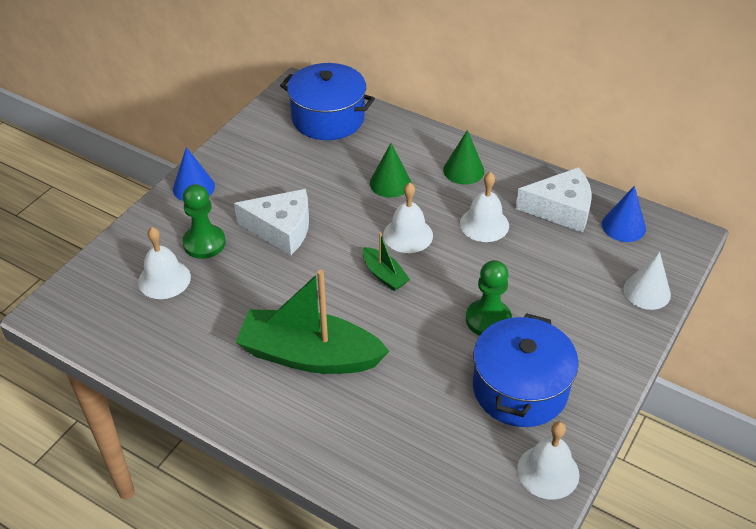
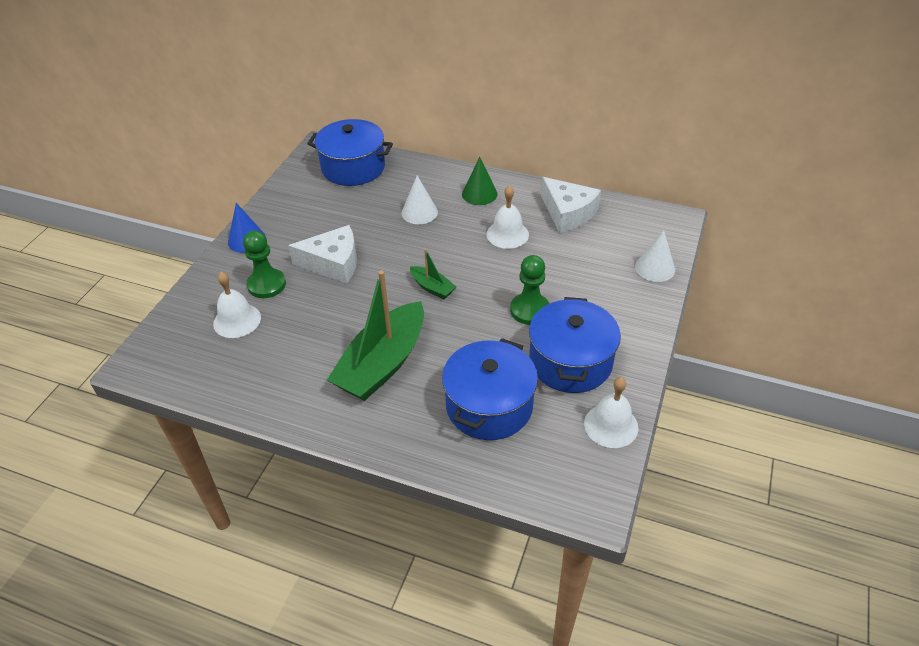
camera: 10 degrees left, 0 degrees up
green boat [235,270,389,374] -> green boat turned 60 degrees counterclockwise [327,270,424,401]
green cone [370,143,411,198] -> white cone [402,176,438,224]
white bell [383,183,433,253] -> none
white cheese [515,167,592,232] -> white cheese turned 60 degrees clockwise [541,177,601,233]
blue cone [602,186,646,242] -> none
none -> blue pot [442,338,538,440]

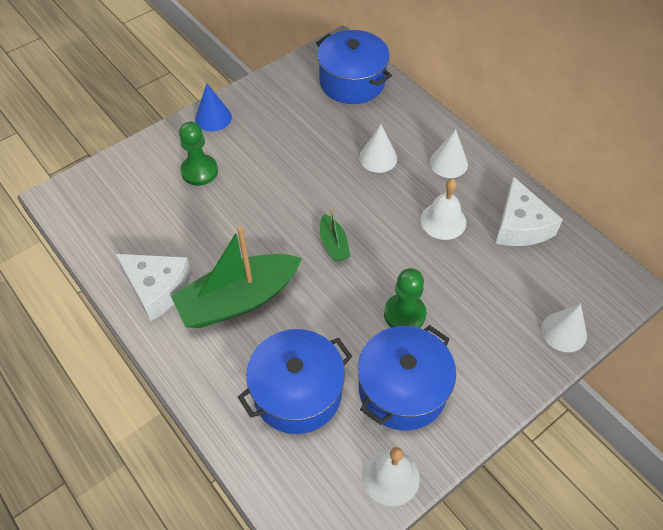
camera: 30 degrees right, 10 degrees up
white bell [213,272,261,338] -> none
white cheese [288,225,357,284] -> white cheese moved to [115,254,192,321]
green cone [462,157,497,205] -> white cone [430,129,468,178]

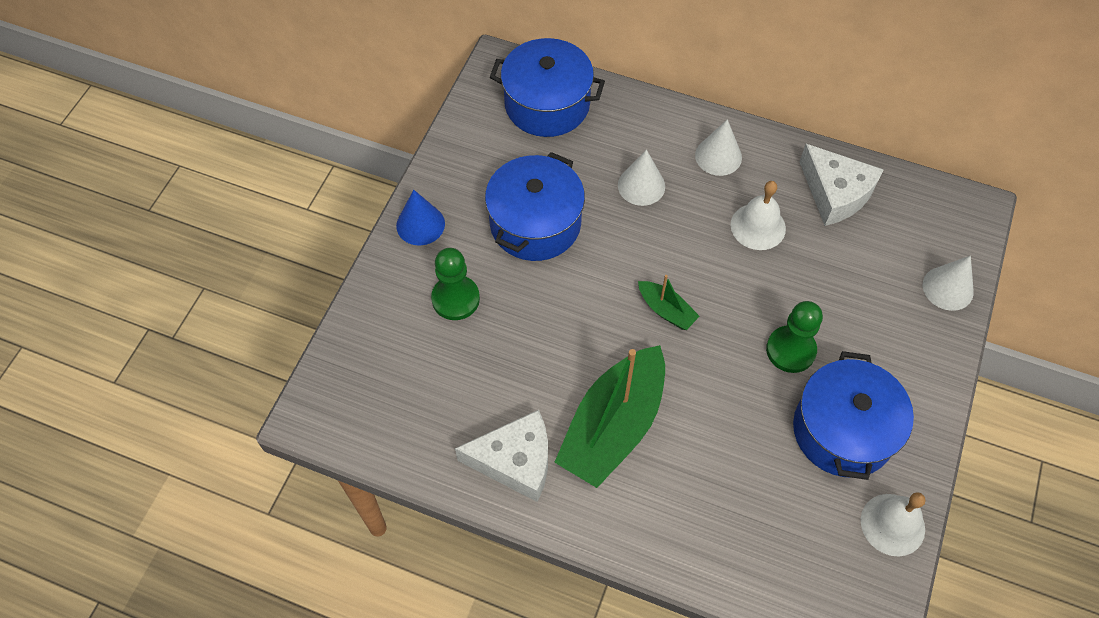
camera: 30 degrees left, 5 degrees up
blue pot [238,329,352,434] -> blue pot moved to [485,152,585,261]

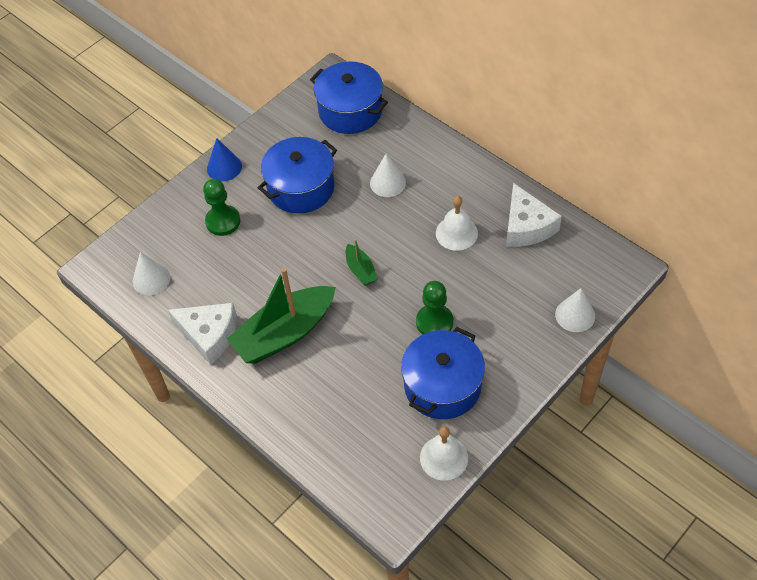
camera: 25 degrees right, 5 degrees down
white cone [695,119,742,176] -> white cone moved to [133,252,170,295]

